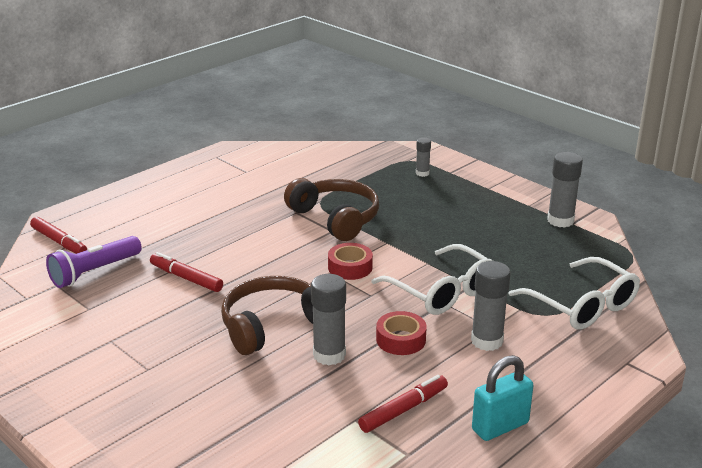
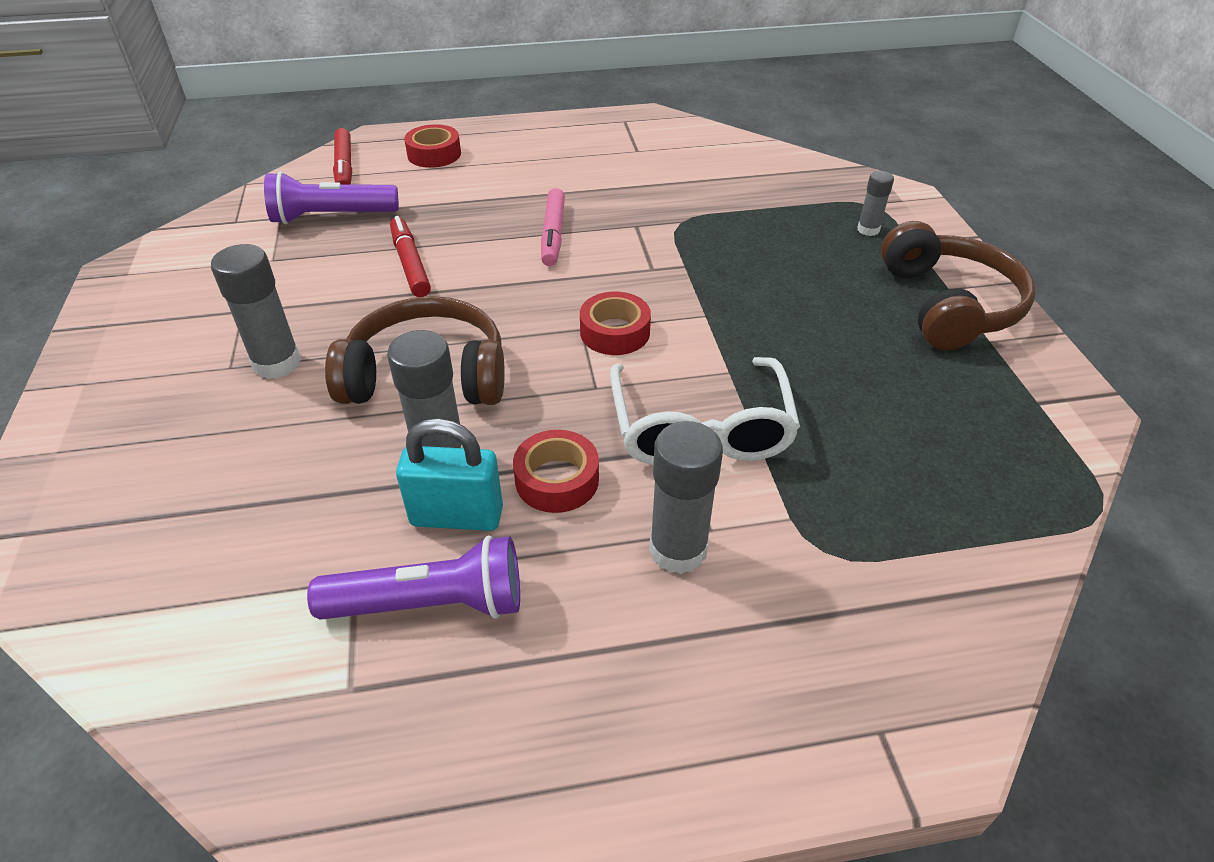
camera: 35 degrees right, 15 degrees up
brown headphones [284,178,379,241] -> brown headphones moved to [881,221,1036,350]
red marker [358,375,448,433] -> purple flashlight [307,536,520,619]
turquoise padlock [472,355,534,441] -> turquoise padlock moved to [396,418,503,531]
white glasses [509,257,640,330] -> none
grey glue stick [547,152,583,228] -> grey glue stick moved to [211,244,301,379]
none -> red tape [404,124,461,168]
none -> pink marker [541,188,565,266]

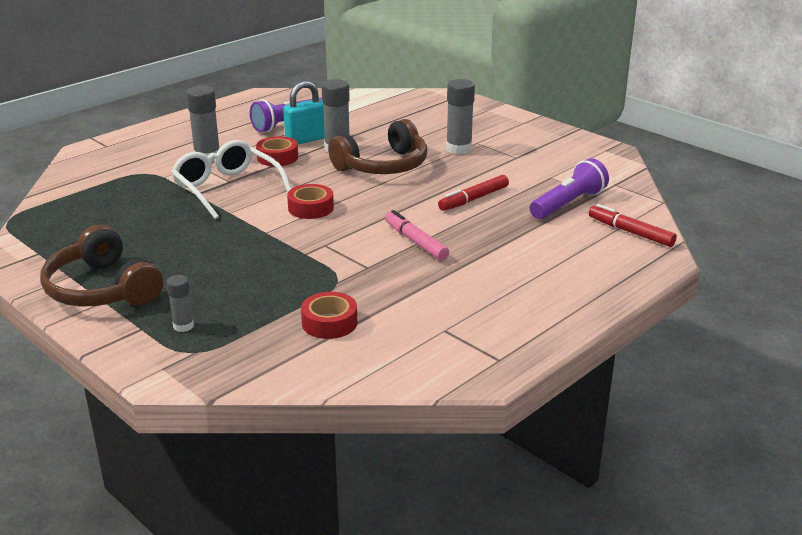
camera: 145 degrees right, 15 degrees down
red marker [390,216,431,297] -> red marker turned 105 degrees clockwise [438,175,509,211]
red tape [404,124,461,168] -> red tape moved to [301,292,357,339]

